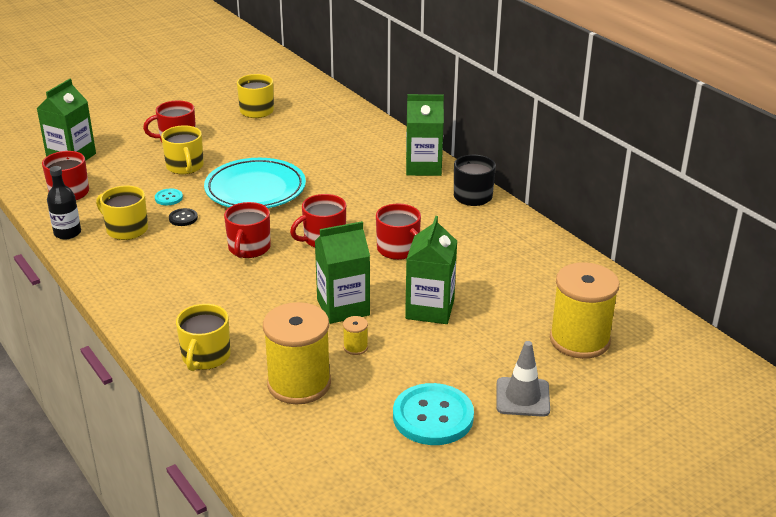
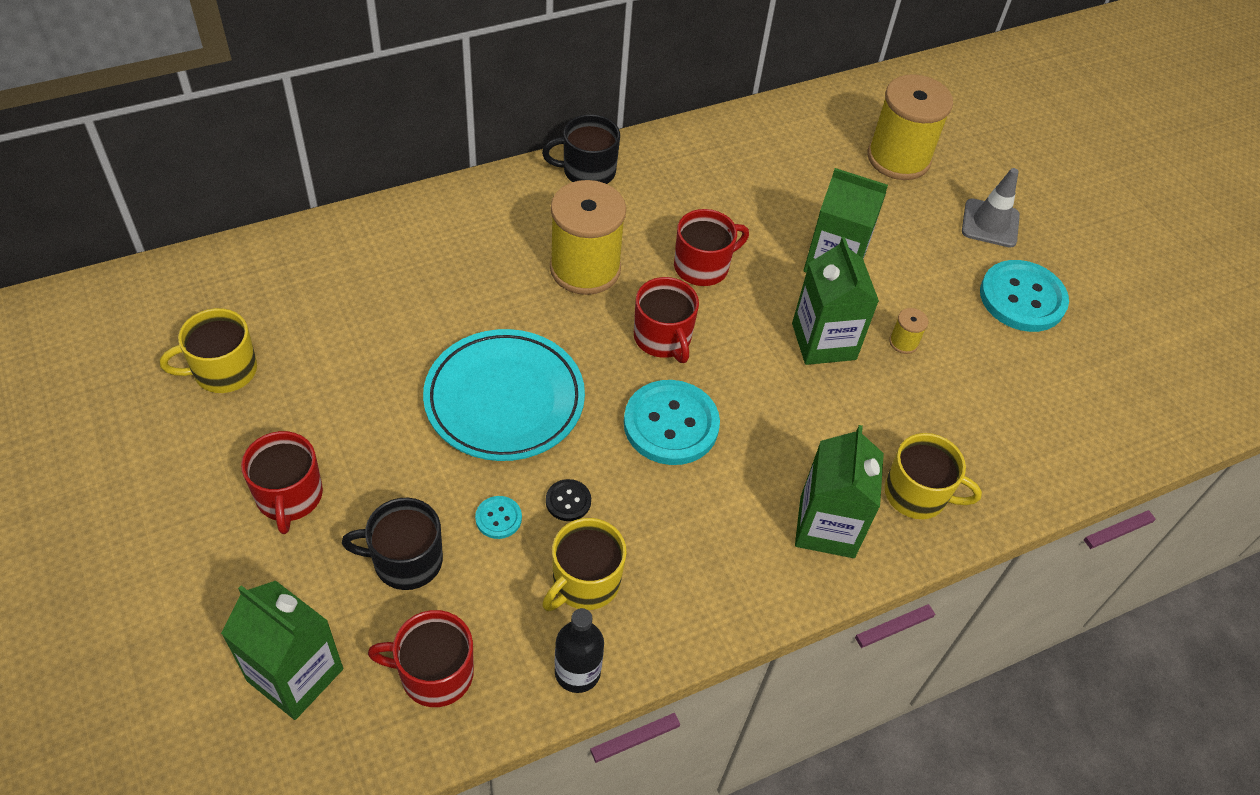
camera: 85 degrees left, 20 degrees up
yellow mug [161,125,204,174] -> none
red mug [224,202,271,258] -> turquoise button [624,380,720,465]
yellow spool [263,302,331,404] -> yellow spool moved to [550,180,626,295]
green carton [406,94,444,176] -> green carton moved to [795,425,884,558]
none -> black mug [342,498,443,590]

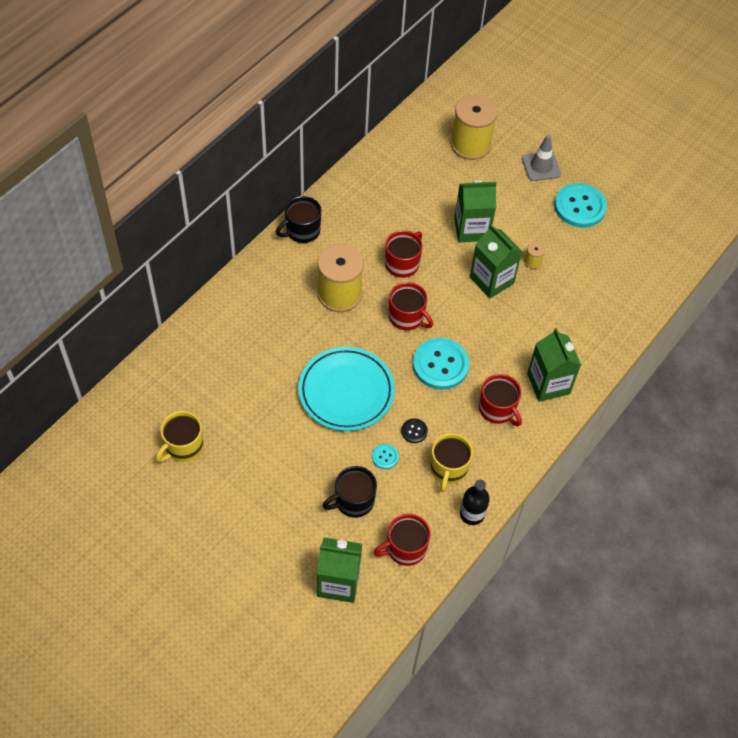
camera: 25 degrees left, 5 degrees up
red mug [241,431,323,534] -> red mug moved to [479,374,522,427]
yellow mug [885,433,982,519] -> none

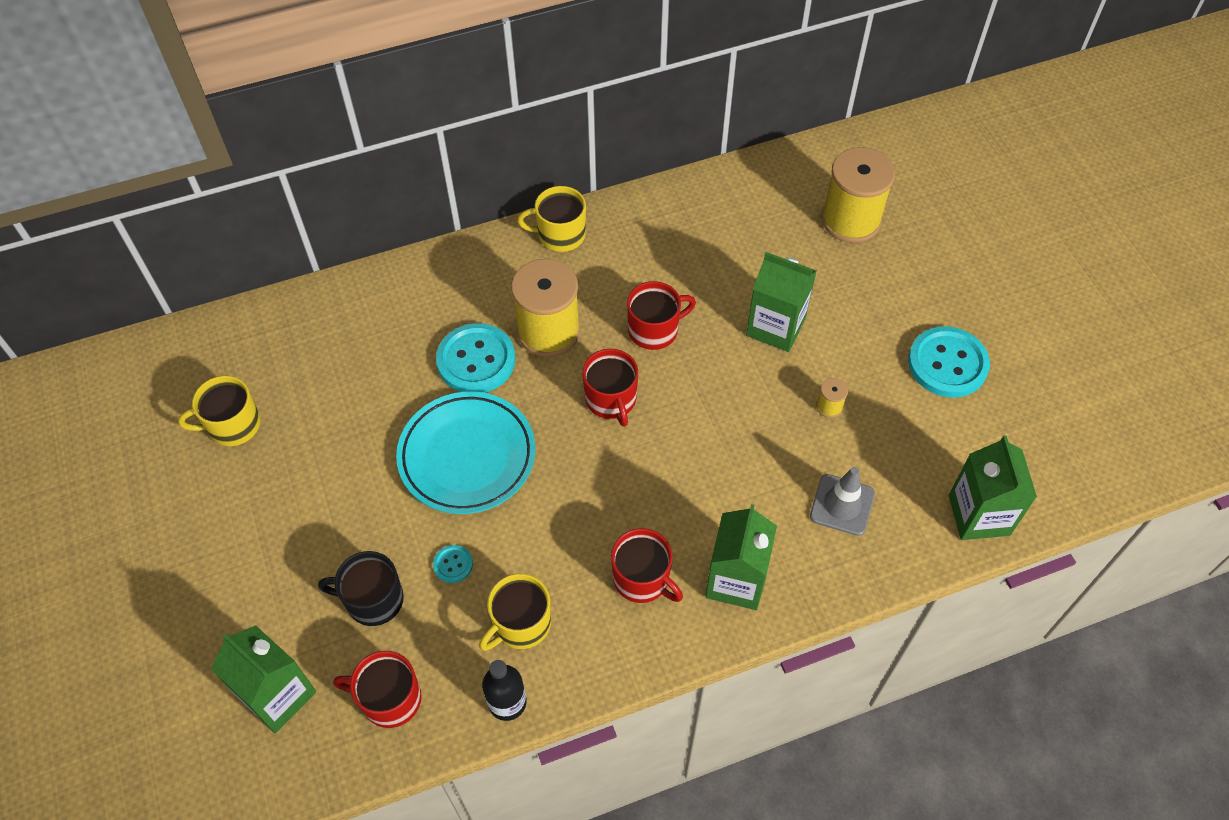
camera: 35 degrees right, 0 degrees up
black mug [276,196,321,243] -> yellow mug [517,186,586,252]
black button [401,418,428,443] -> none
turquoise button [413,338,470,390] -> turquoise button moved to [436,323,515,393]
green carton [470,224,522,298] -> green carton moved to [949,435,1037,540]
red mug [479,374,522,427] -> red mug turned 45 degrees counterclockwise [611,528,683,603]
grey traffic cone [522,135,561,181] -> grey traffic cone moved to [810,467,875,536]

